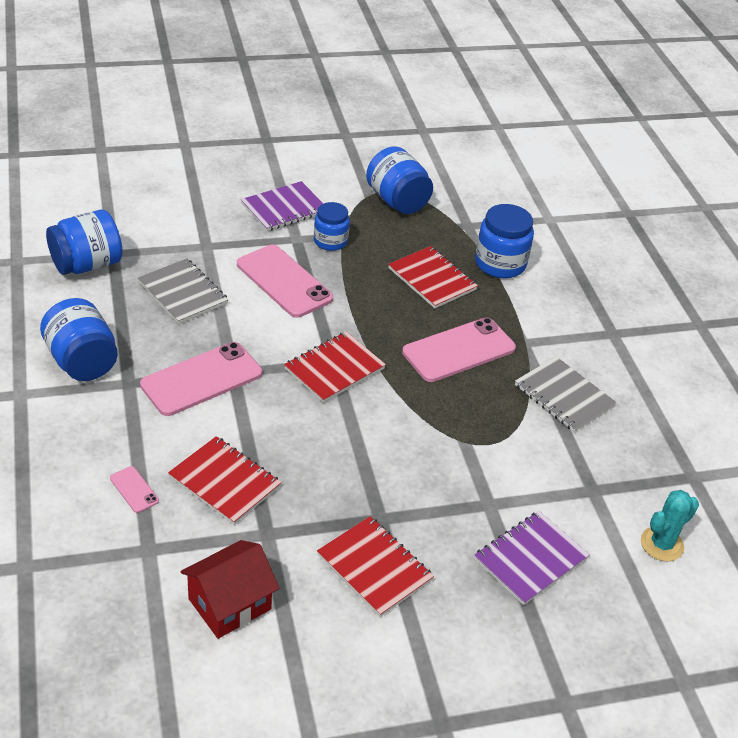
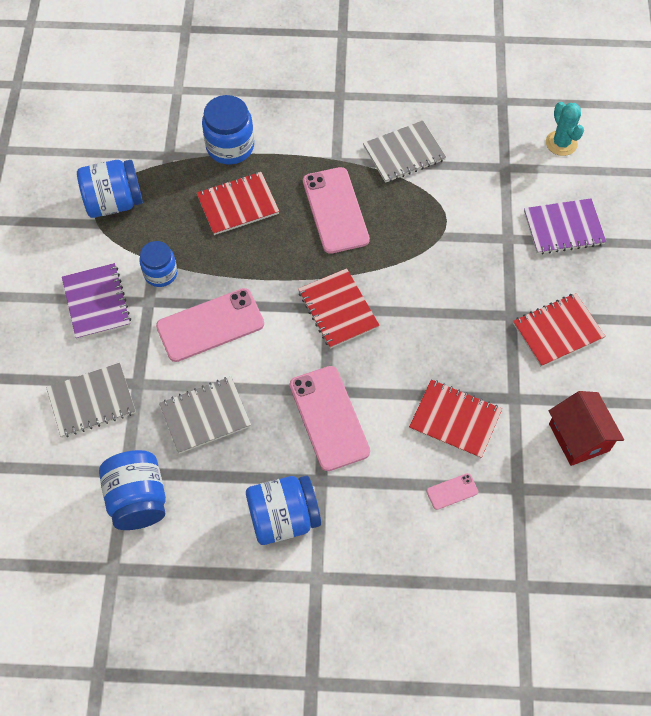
camera: 70 degrees left, 20 degrees up
red notebook [168,436,282,525] -> red notebook turned 60 degrees clockwise [409,379,502,459]
purple notebook [474,511,589,605] -> purple notebook turned 75 degrees counterclockwise [524,198,606,254]
none -> grey notebook [46,363,136,438]

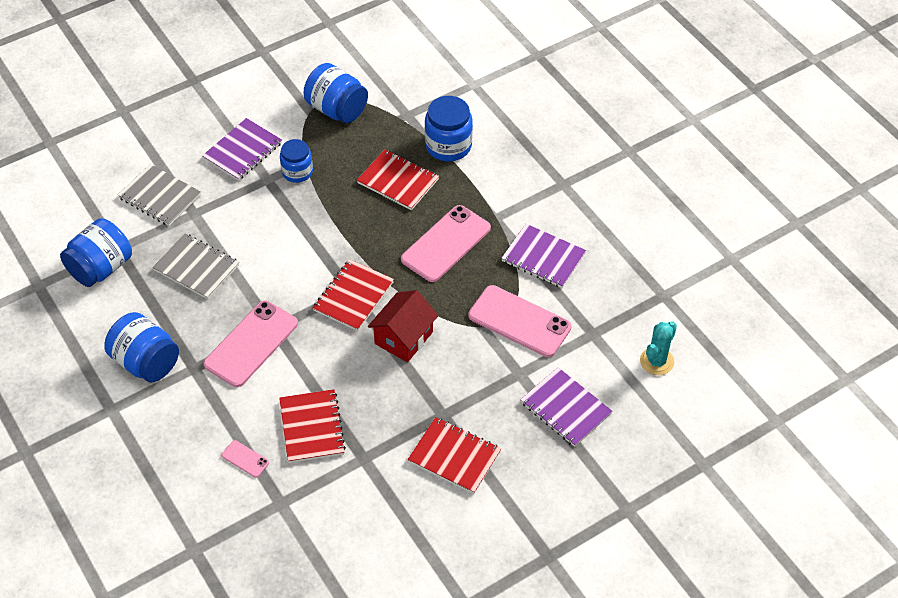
camera: 55 degrees right, 10 degrees down
pink phone [156,288,264,362] -> pink phone moved to [468,285,572,357]
grey notebook [363,121,446,183] -> purple notebook [501,224,586,288]
red house [549,391,624,466] -> red house moved to [368,290,439,362]

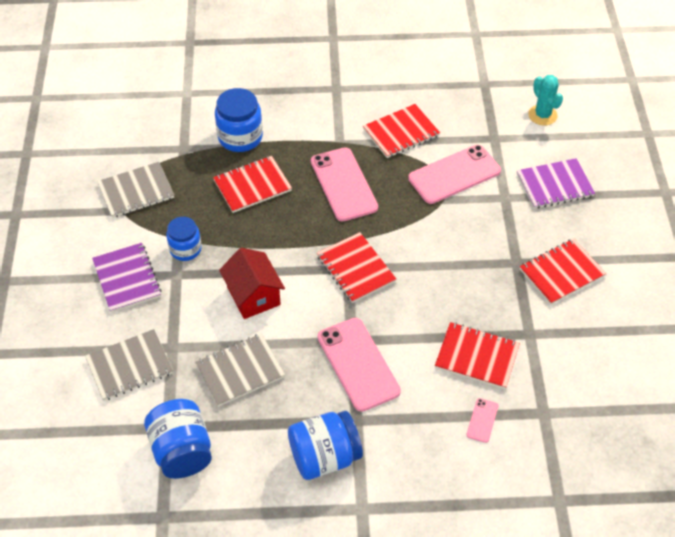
camera: 60 degrees left, 0 degrees up
pink phone [221,440,269,478] -> pink phone turned 45 degrees counterclockwise [466,398,498,443]
blue jar [304,63,368,123] -> grey notebook [97,162,174,218]
red house [368,290,439,362] -> red house moved to [219,248,285,319]
purple notebook [501,224,586,288] -> red notebook [363,104,440,158]

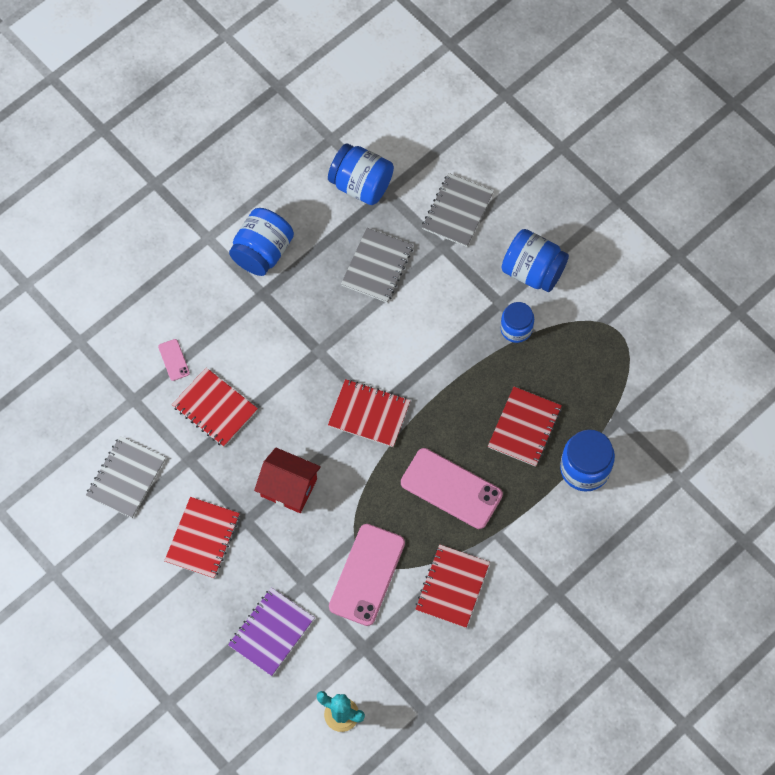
camera: 140 degrees right, 15 degrees up
purple notebook [92,243,162,312] -> blue jar [501,229,569,292]
grey notebook [97,162,174,218] -> grey notebook moved to [86,436,166,518]
red house [219,248,285,319] -> red house moved to [254,448,321,513]
pink phone [318,318,401,412] -> none
red notebook [435,322,520,389] -> red notebook turned 60 degrees clockwise [172,368,258,447]

